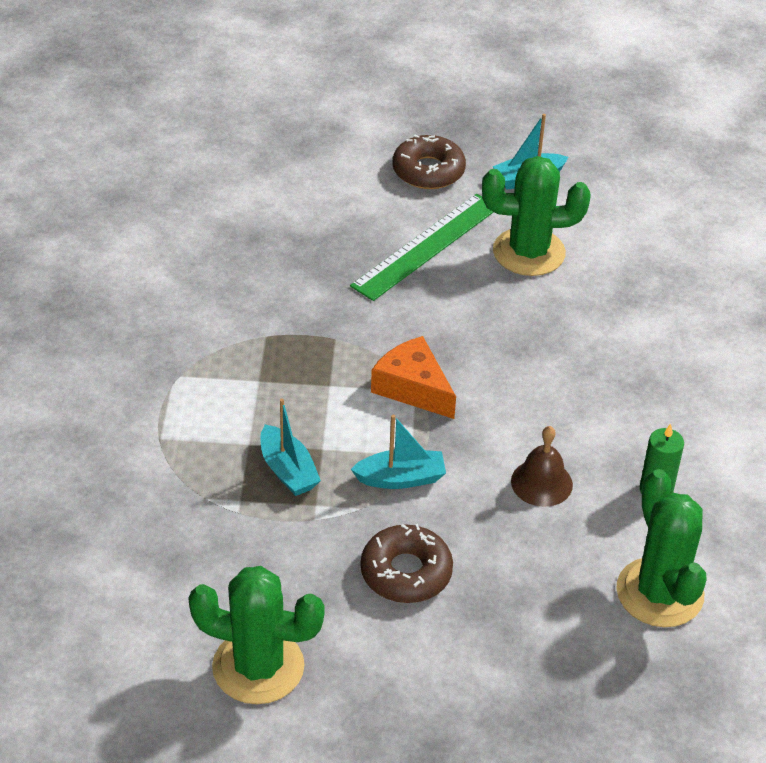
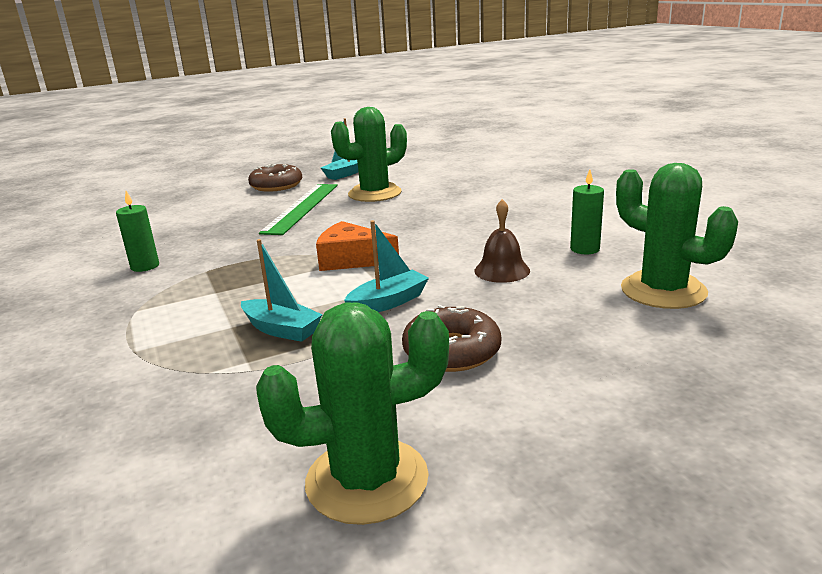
camera: 25 degrees left, 20 degrees down
none -> green candle [116,191,159,272]

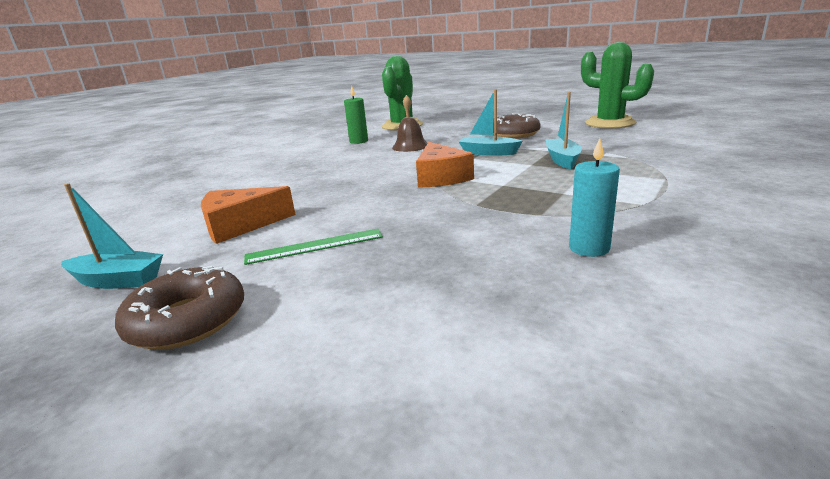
camera: 120 degrees left, 0 degrees up
green candle [116,191,159,272] -> turquoise candle [569,138,620,257]
green ruler [259,184,338,235] -> green ruler [244,228,383,265], size x0.60
green cactus [331,107,407,202] -> orange cheese [201,186,296,244]

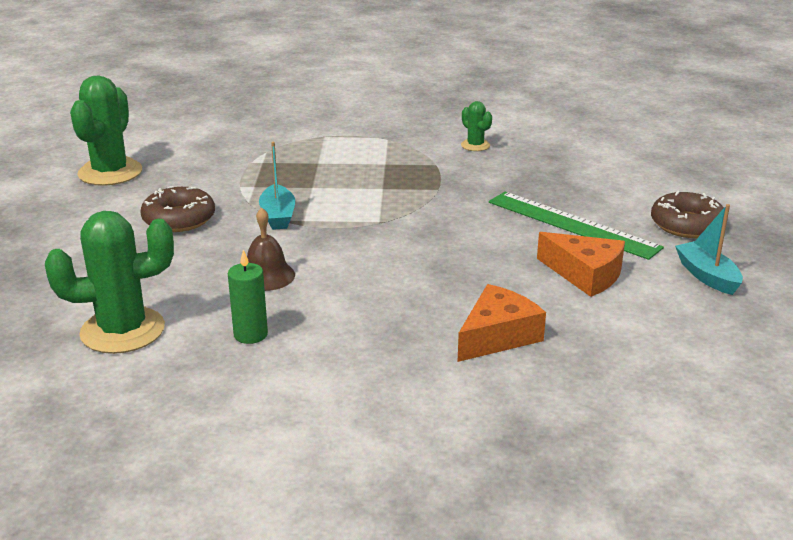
camera: 125 degrees left, 5 degrees up
green ruler [244,228,383,265] -> green ruler [489,192,664,260], size x1.68
orange cheese [416,142,474,188] -> orange cheese moved to [457,284,546,362]
turquoise boat [546,92,582,169] -> none
turquoise candle [569,138,620,257] -> green cactus [461,101,492,151]

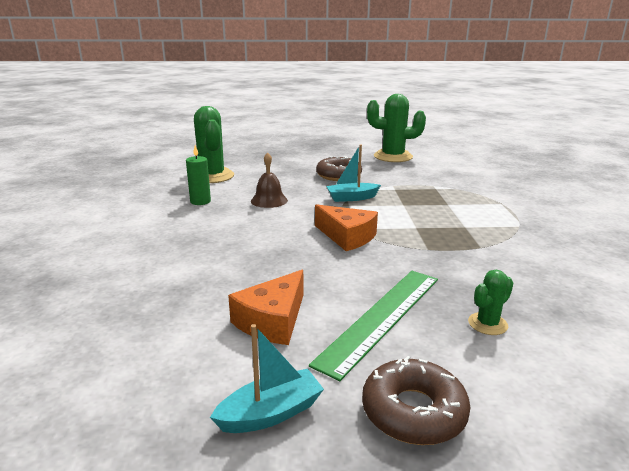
camera: 85 degrees right, 5 degrees down
orange cheese [457,284,546,362] -> orange cheese moved to [315,204,378,251]
green cactus [461,101,492,151] -> green cactus moved to [468,270,513,335]

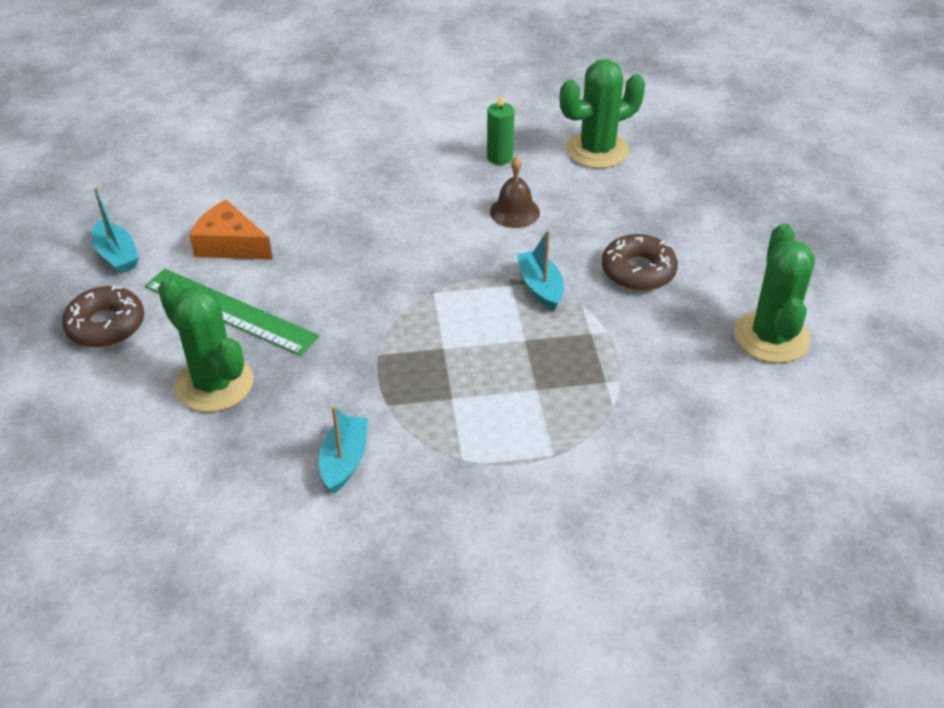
camera: 85 degrees right, 20 degrees up
orange cheese [315,204,378,251] -> none
green cactus [468,270,513,335] -> green cactus [158,276,253,412], size x2.04
none -> turquoise boat [319,406,368,494]

